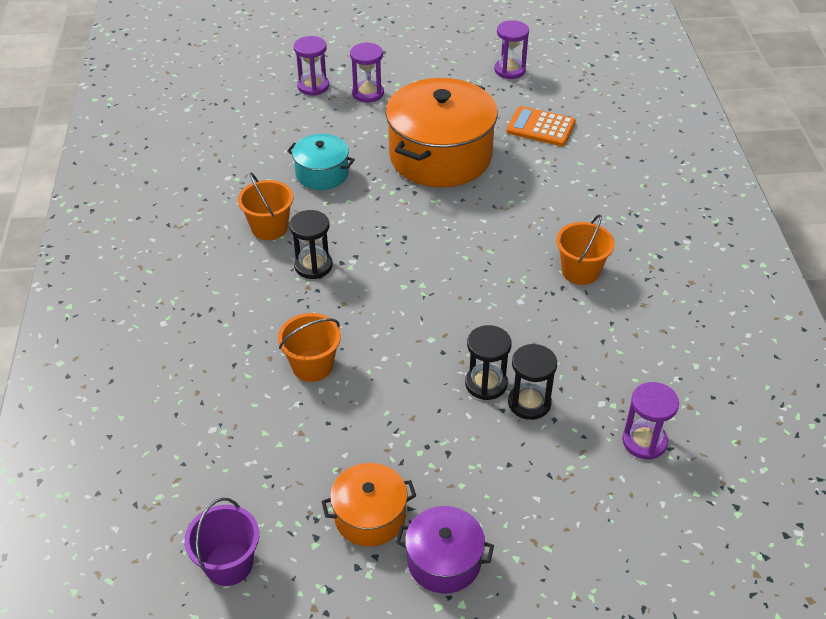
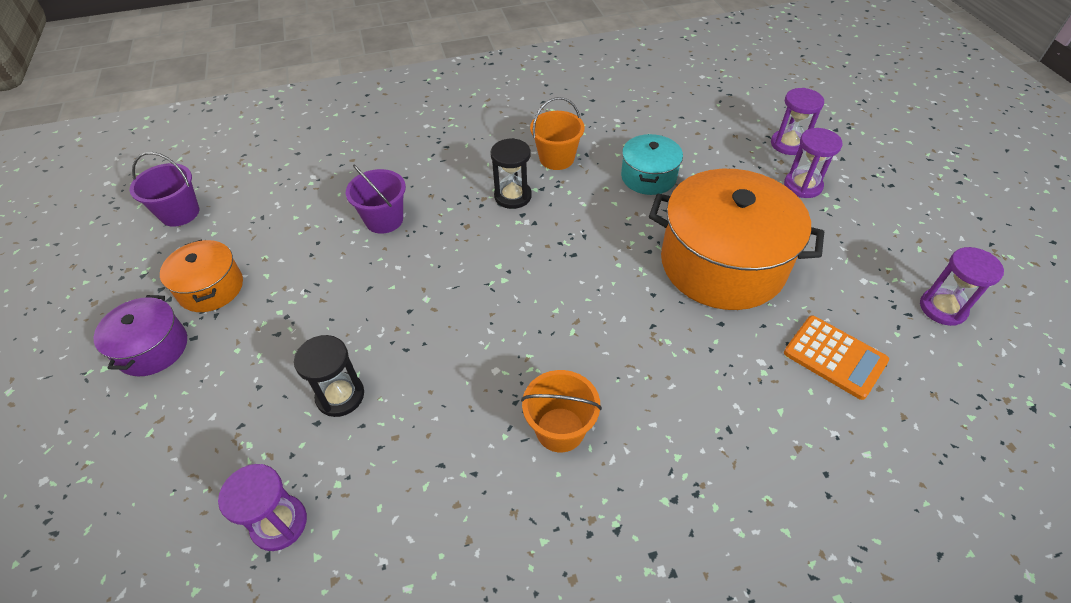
camera: 80 degrees right, 5 degrees up
orange bucket [278,313,341,382] -> purple bucket [346,165,406,234]
black hourglass [465,325,512,400] -> none
orange calculator [506,106,576,146] -> orange calculator turned 120 degrees clockwise [784,315,889,400]

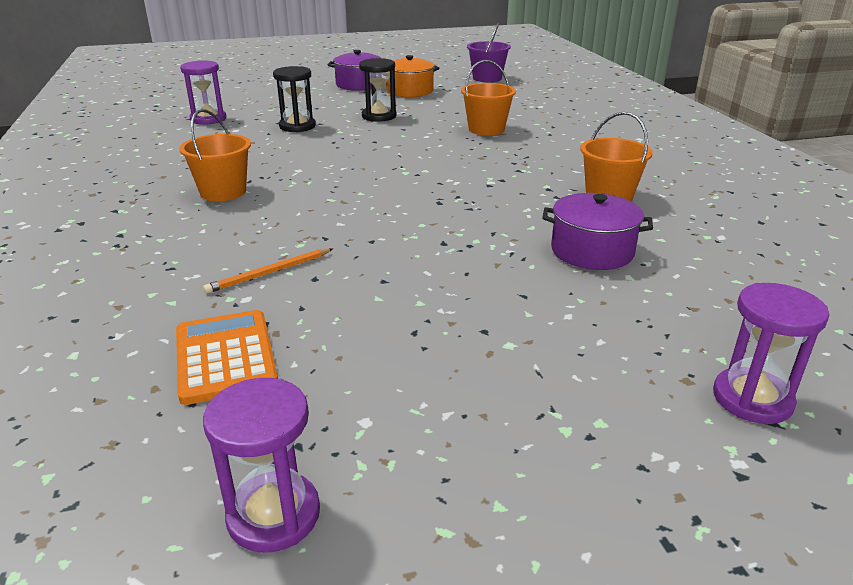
camera: 90 degrees right, 20 degrees down
purple bucket [346,165,406,234] -> orange bucket [461,60,516,135]
black hourglass [490,138,532,209] -> black hourglass moved to [359,58,396,122]
turquoise pot [621,134,683,195] -> purple pot [542,193,653,270]
orange pot [649,169,824,310] -> none
purple hourglass [784,128,843,198] -> none
orange calculator [784,315,889,400] -> orange calculator turned 120 degrees clockwise [176,310,278,405]
none -> orange pencil [203,248,333,294]

